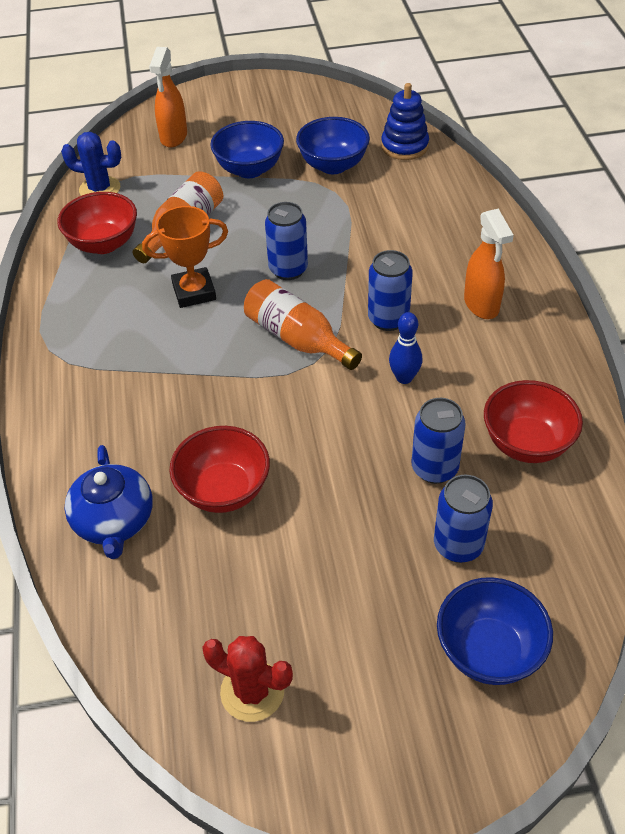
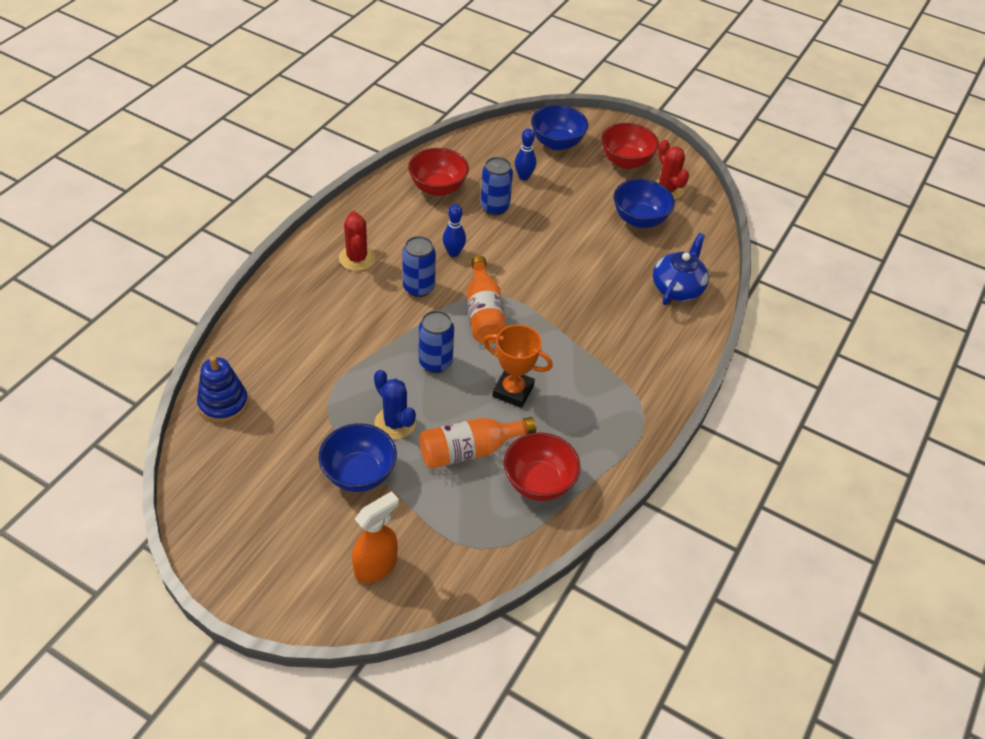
camera: 145 degrees left, 0 degrees up
blue cactus [61,132,121,196] -> blue cactus moved to [374,370,416,440]
red bowl [170,426,270,513] -> red bowl moved to [601,123,659,169]
blue bowl [296,117,370,174] -> blue bowl moved to [614,179,675,228]
blue can [434,475,493,563] -> blue bowling pin [515,129,536,180]
orange spray bottle [464,209,514,319] -> red cactus [339,211,375,271]

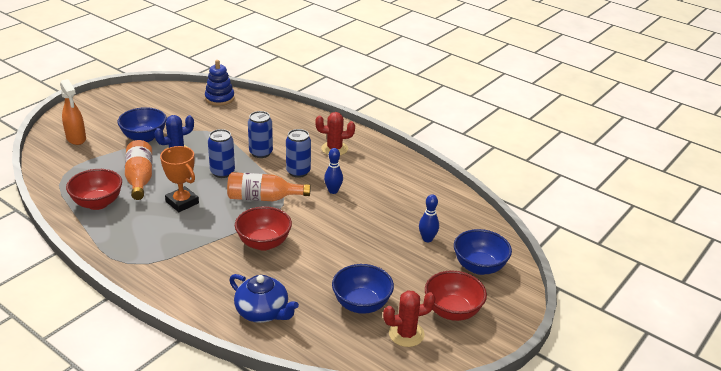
camera: 100 degrees right, 15 degrees down
red bowl [408,148,469,196] -> red bowl moved to [235,206,292,251]
blue can [480,157,513,215] -> blue can moved to [248,111,273,158]
orange trophy [483,325,553,408] -> orange trophy turned 75 degrees counterclockwise [160,146,199,212]

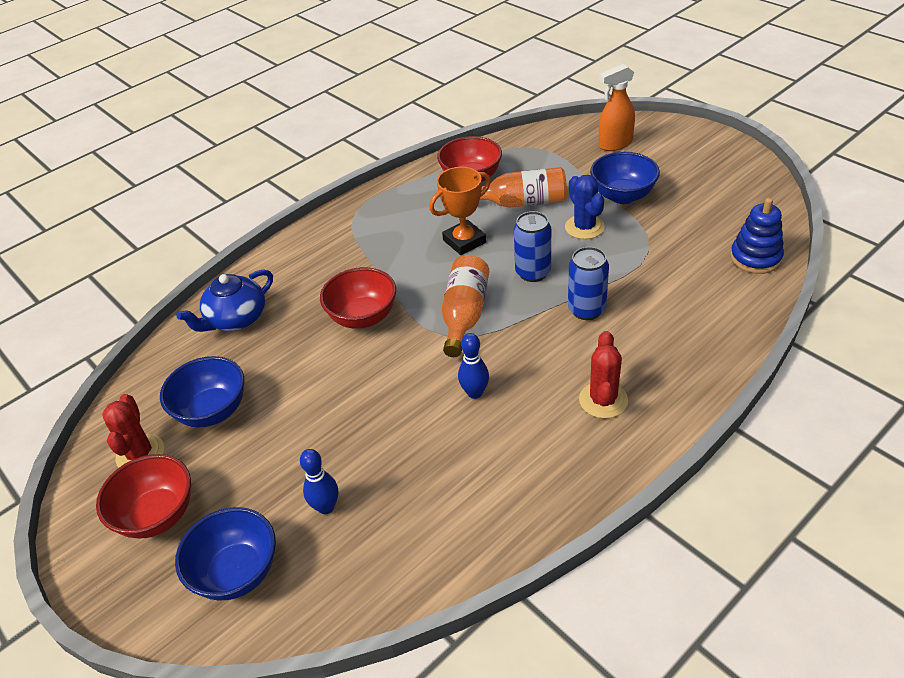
camera: 105 degrees right, 10 degrees up
blue can [286,129,311,178] -> none

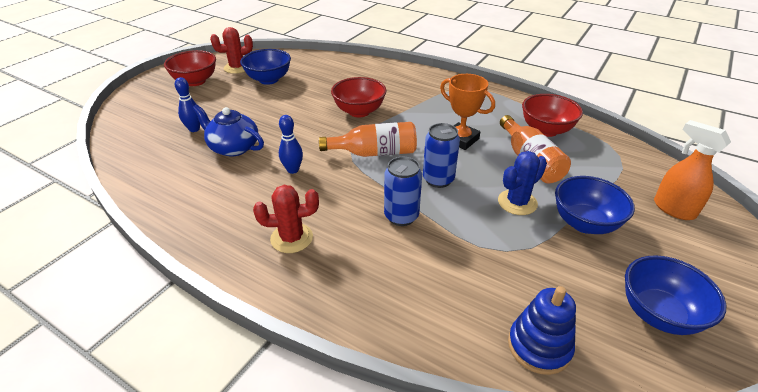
camera: 70 degrees right, 5 degrees down
blue bowl [175,507,276,601] -> blue bowl moved to [625,255,726,335]
blue teapot [176,269,273,332] -> blue teapot moved to [193,104,264,156]

